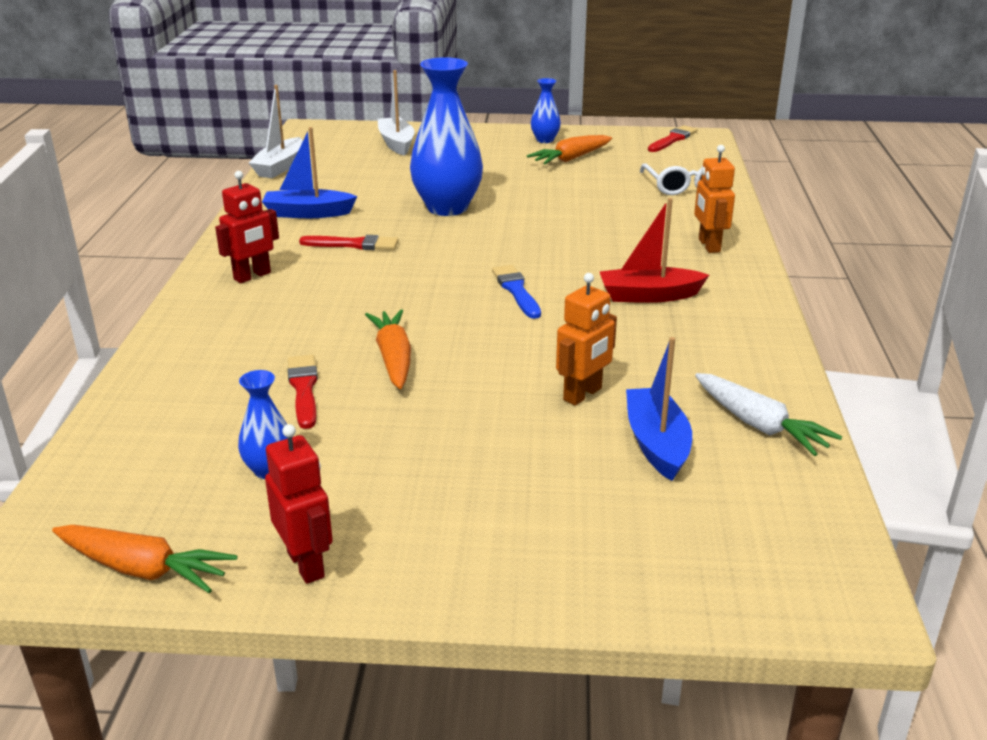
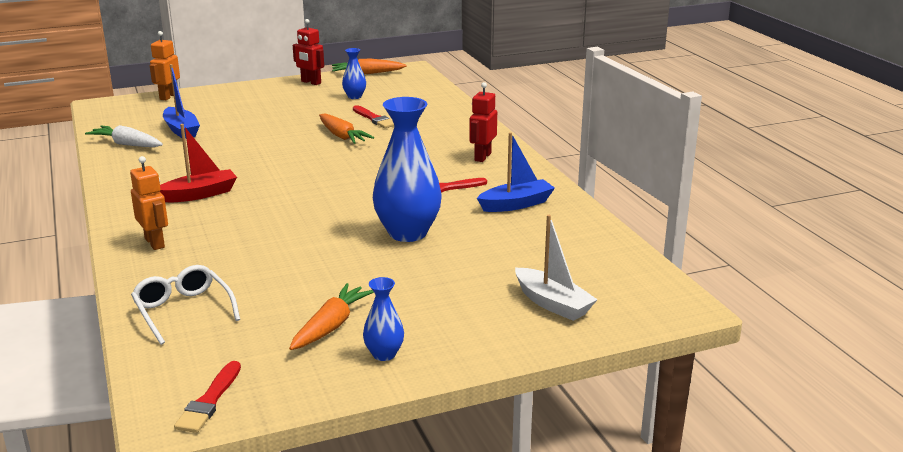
camera: 155 degrees right, 5 degrees down
white boat [249,85,303,178] -> none
blue brush [492,265,541,319] -> none
orange robot [556,273,617,406] -> orange robot moved to [150,31,180,100]

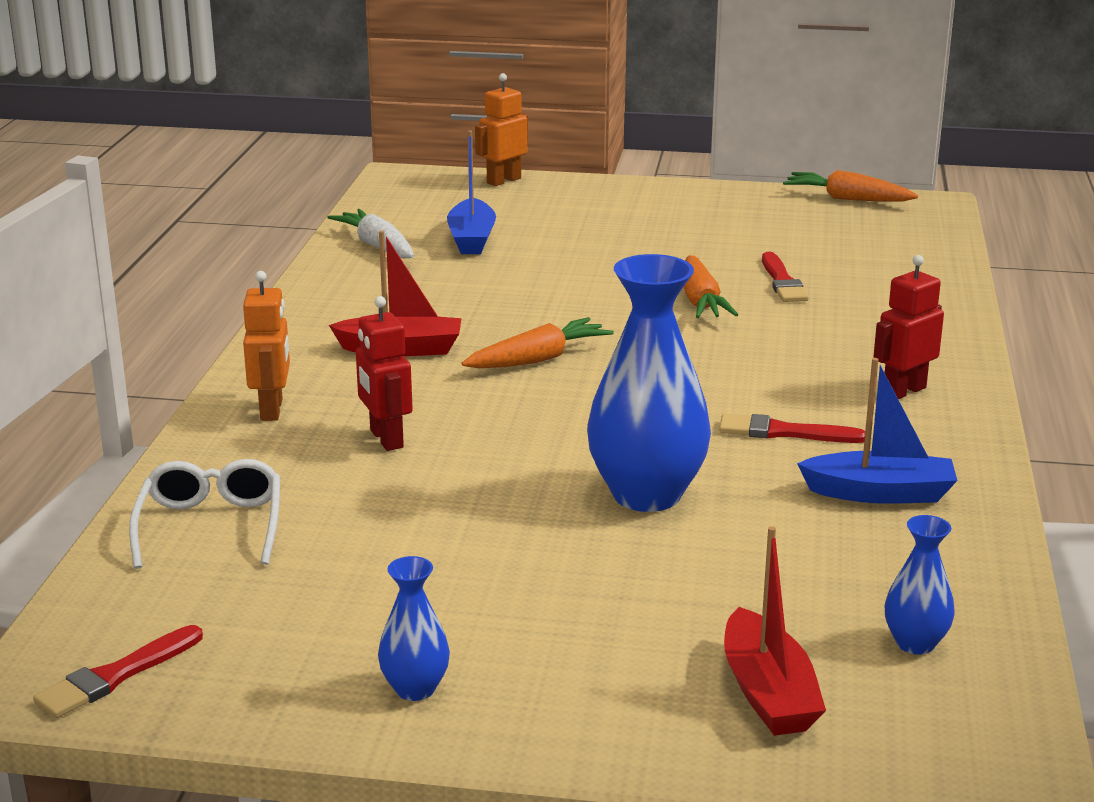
camera: 30 degrees right, 0 degrees up
orange carrot [289,283,374,350] -> orange carrot moved to [461,317,614,368]
red robot [293,19,324,85] -> red robot moved to [356,296,413,451]
blue vase [342,48,366,99] -> blue vase moved to [885,515,955,655]
white boat [515,215,598,321] -> red boat [724,526,826,736]

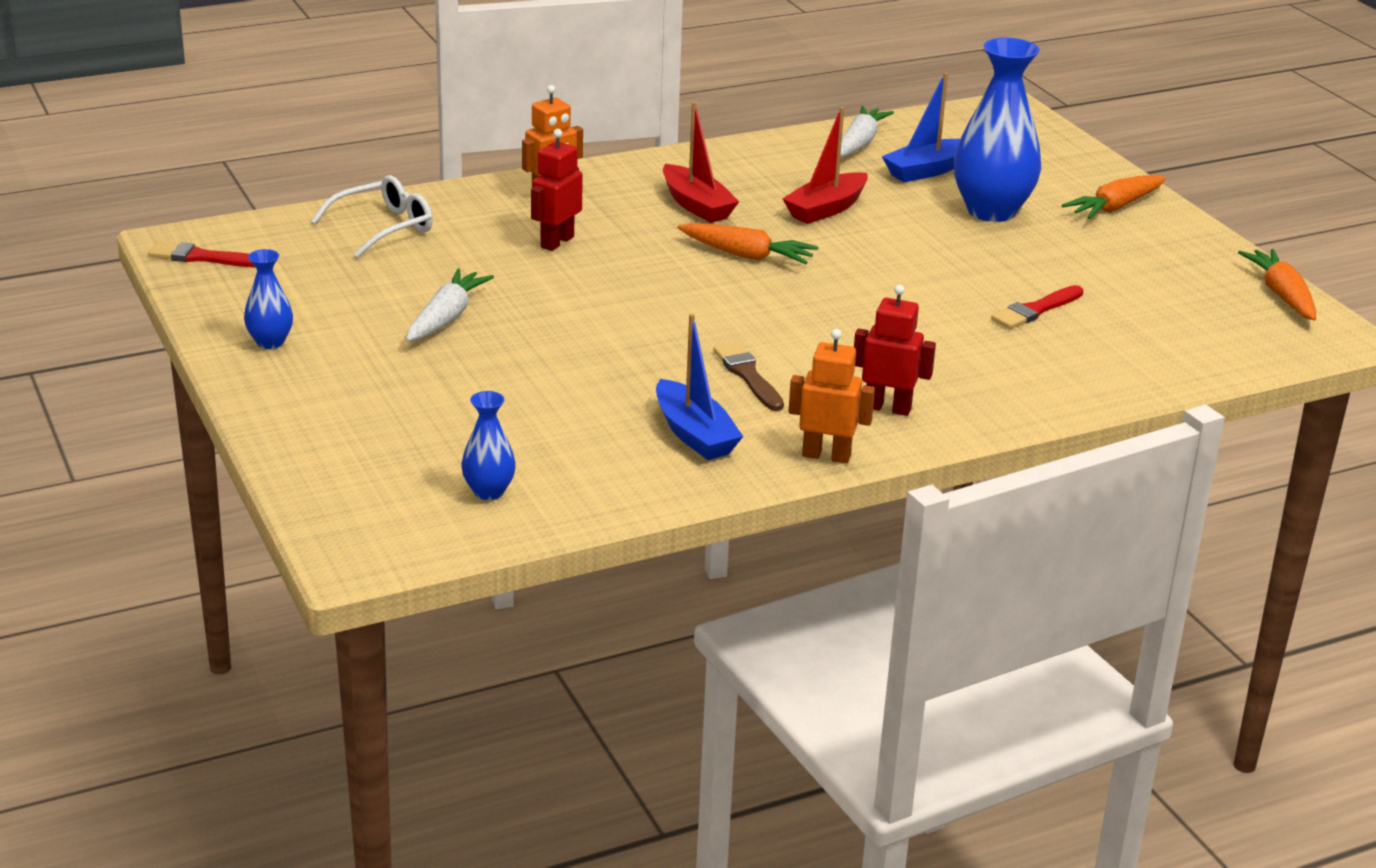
camera: 55 degrees right, 5 degrees up
orange robot [475,73,528,186] -> orange robot moved to [788,329,875,463]
blue vase [587,254,711,512] -> blue vase moved to [954,38,1041,222]
orange carrot [684,255,738,318] -> orange carrot moved to [1062,175,1166,219]
red brush [719,414,865,443] -> brown brush [713,342,784,411]
red boat [724,526,826,736] -> red boat moved to [782,107,868,224]
none -> white carrot [406,269,494,342]

